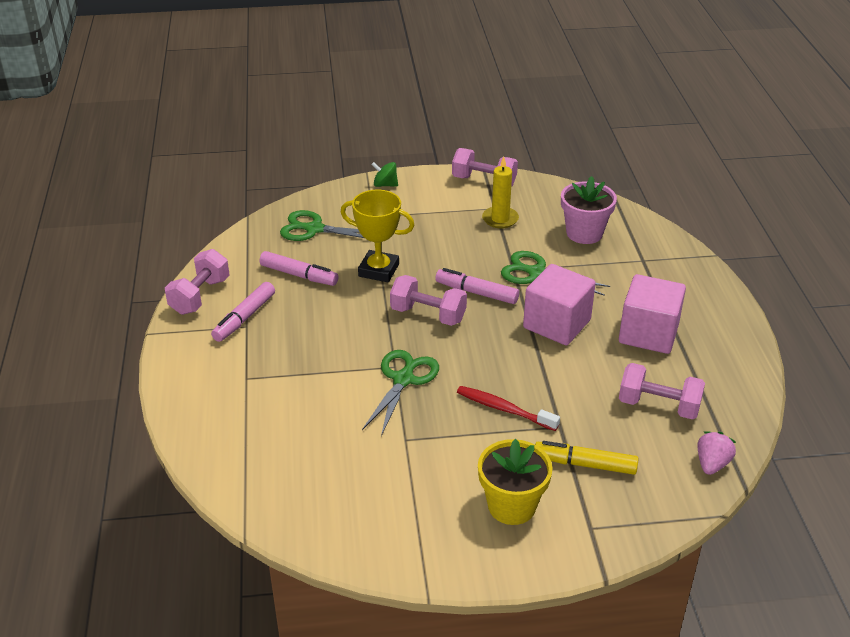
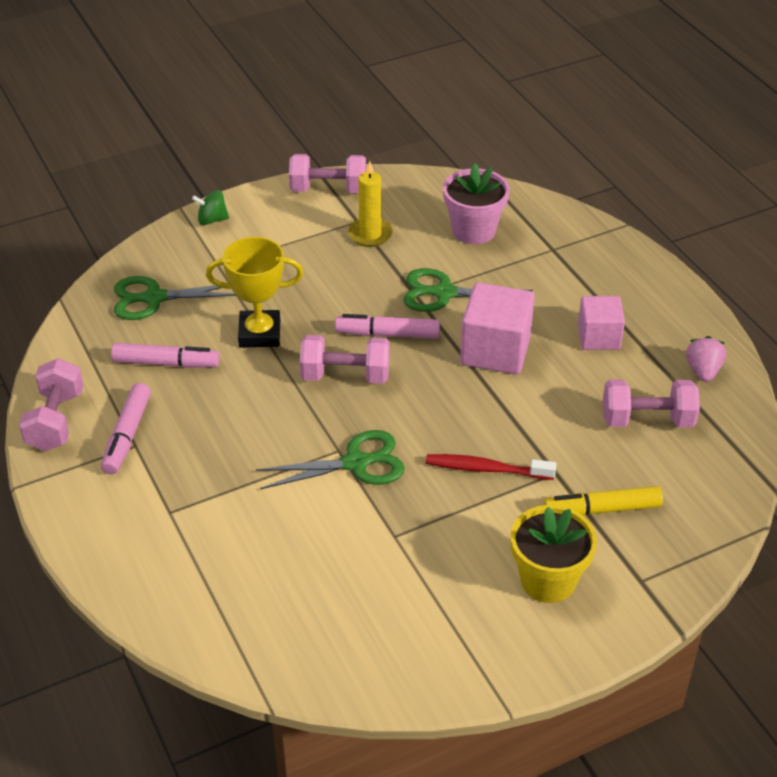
camera: 20 degrees left, 5 degrees up
green scissors [362,350,439,436] -> green scissors turned 75 degrees clockwise [256,430,405,489]
pink cube [619,274,686,354] -> pink cube [578,296,625,350], size x0.65
pink strawberry [697,431,736,475] -> pink strawberry moved to [686,336,726,382]

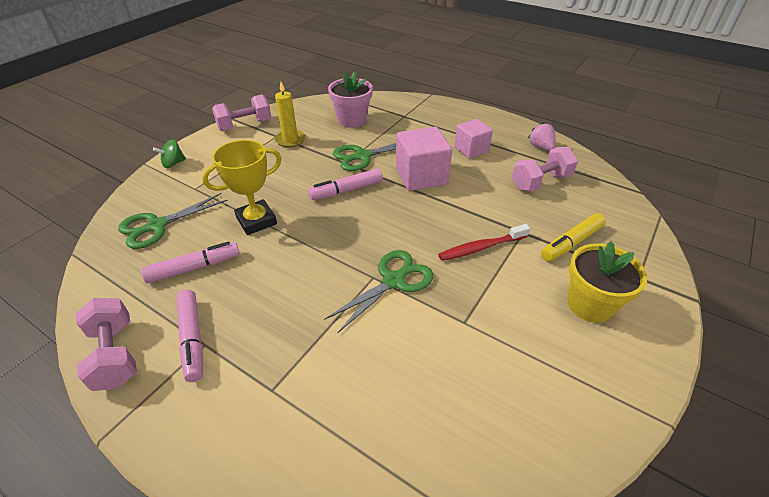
camera: 30 degrees left, 0 degrees up
pink dumbbell [300,335,390,384] -> none

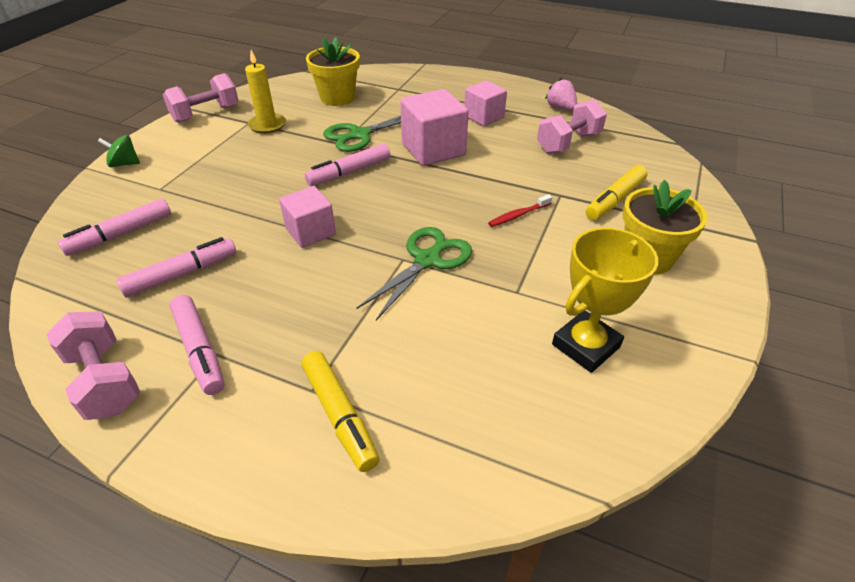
camera: 10 degrees left, 0 degrees up
green scissors [118,193,228,249] -> pink marker [58,198,171,256]
green spinning top [153,140,186,168] -> green spinning top turned 45 degrees clockwise [98,135,140,168]
yellow trophy [202,140,282,235] -> yellow trophy moved to [552,228,658,373]
pink flower pot [328,71,373,128] -> yellow flower pot [306,37,360,106]
red toothbrush [438,224,530,261] -> red toothbrush [488,194,552,227], size x0.67
none -> pink cube [279,186,336,248]
none -> yellow marker [302,351,380,472]

